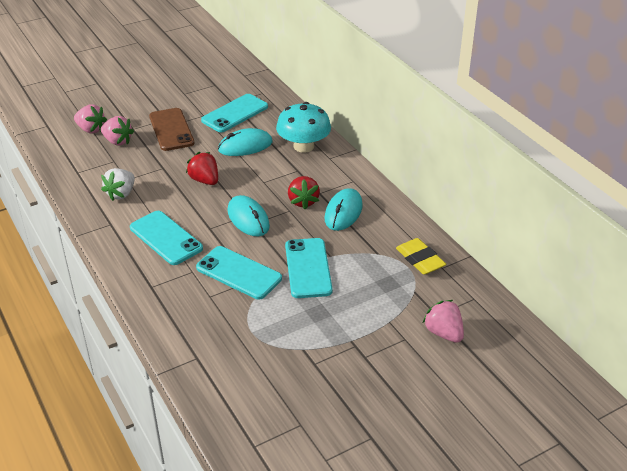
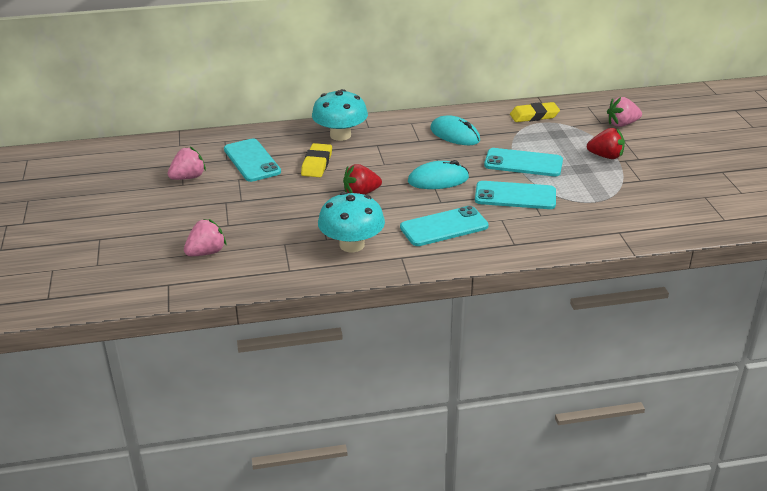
camera: 70 degrees left, 5 degrees down
pink strawberry [101,116,134,145] -> pink strawberry moved to [167,147,206,180]
white strawberry [101,168,135,201] -> turquoise mushroom [318,192,385,252]
brown phone [149,108,194,151] -> none
turquoise phone [196,246,282,300] -> turquoise phone turned 45 degrees clockwise [475,181,556,209]
turquoise mouse [218,128,273,156] -> yellow eraser [301,143,332,177]
red strawberry [288,176,320,209] -> red strawberry moved to [587,128,625,159]

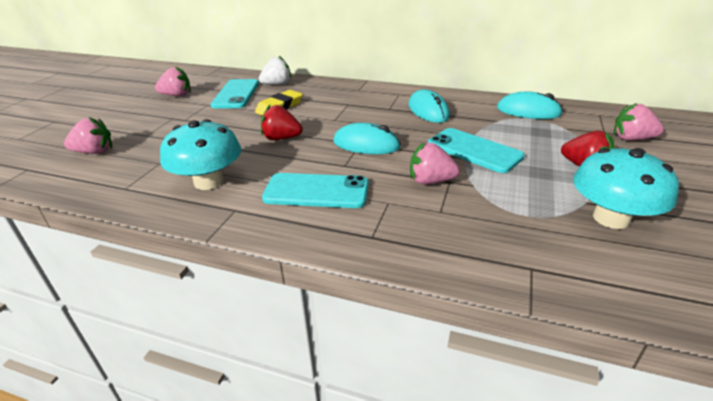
camera: 30 degrees right, 0 degrees up
turquoise mushroom [312,89,368,141] -> turquoise mushroom moved to [573,148,679,229]
turquoise phone [475,181,556,209] -> pink strawberry [410,143,460,184]
yellow eraser [510,102,560,122] -> turquoise mouse [497,92,563,119]
none -> white strawberry [259,56,291,85]

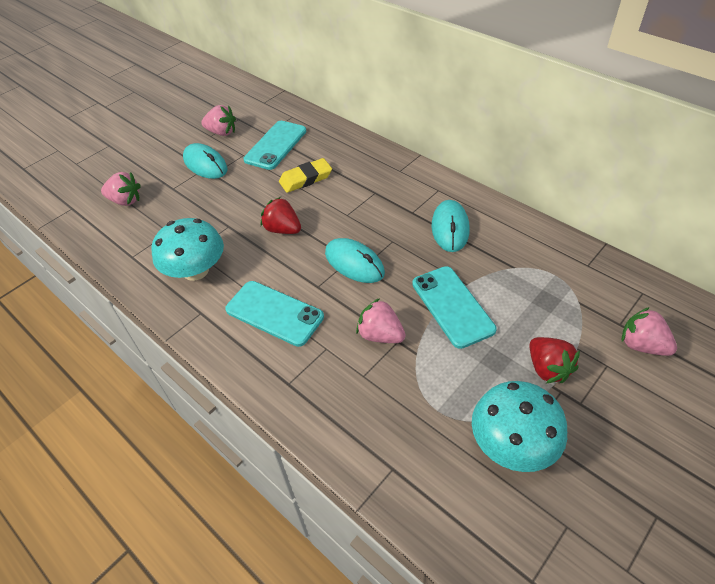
camera: 25 degrees right, 15 degrees up
white strawberry [259,56,291,85] -> none
turquoise mouse [497,92,563,119] -> turquoise mouse moved to [183,143,227,179]

